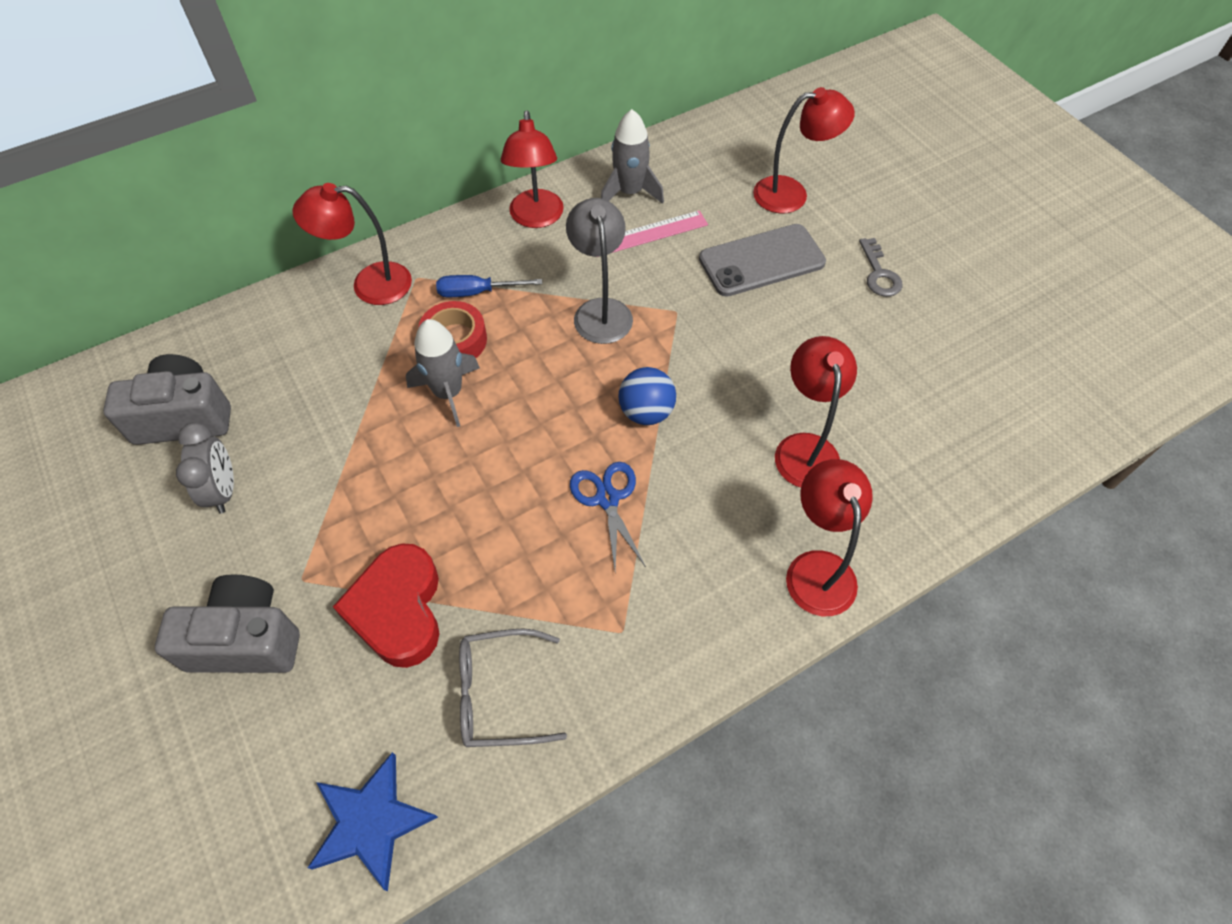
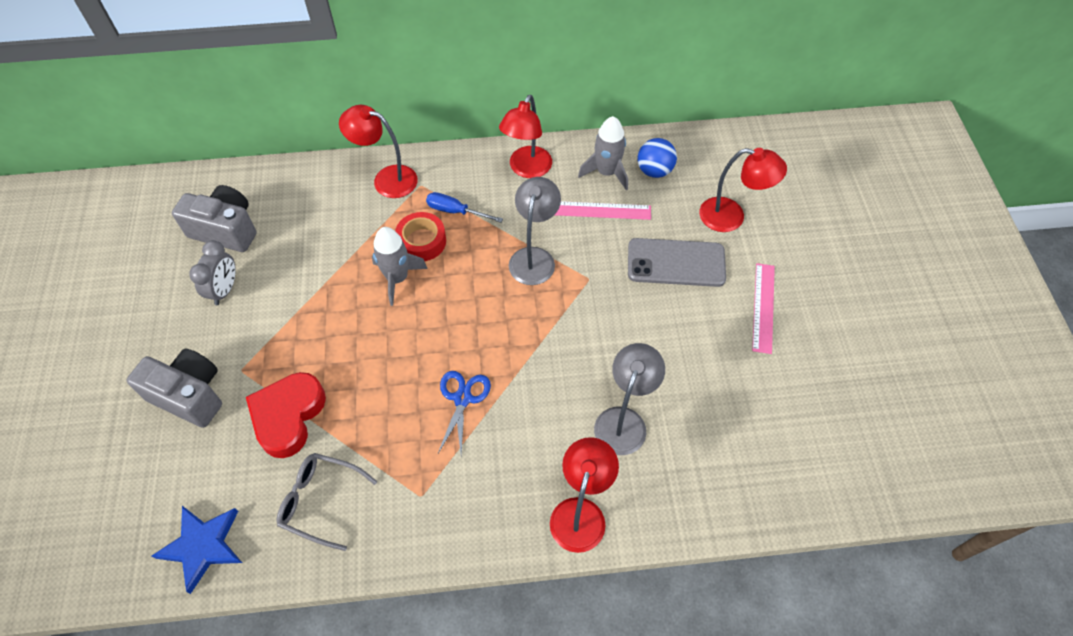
camera: 25 degrees right, 0 degrees up
blue ball [618,367,676,425] -> blue ball moved to [638,138,677,178]
red lamp [775,336,857,488] -> grey lamp [594,343,665,455]
grey key [859,238,903,297] -> pink ruler [752,263,775,354]

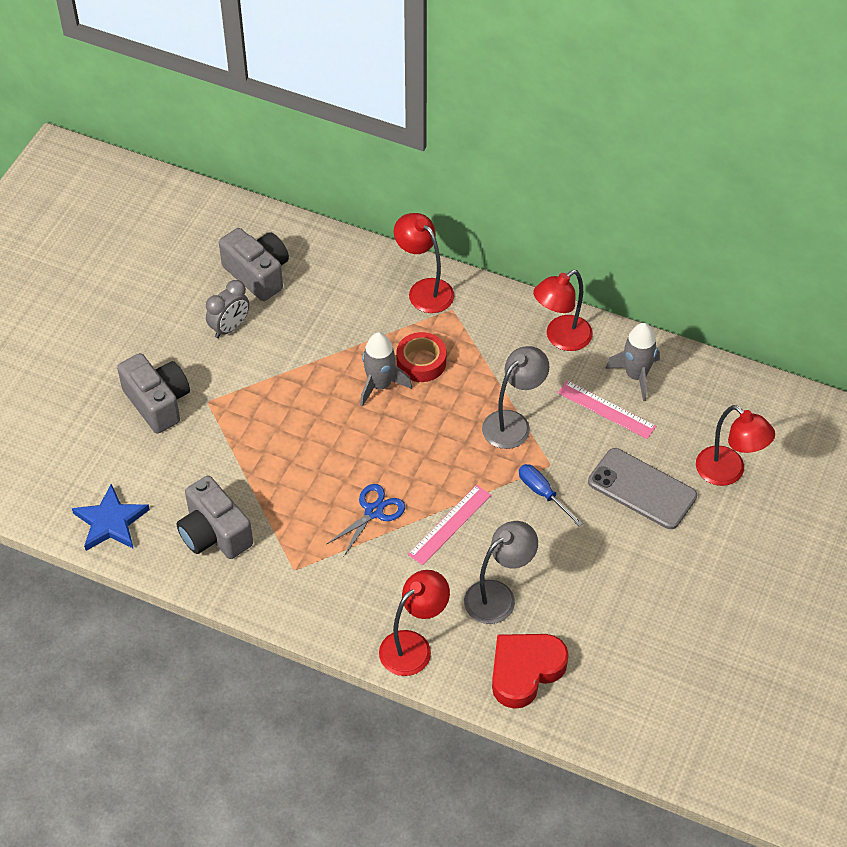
camera: 30 degrees right, 5 degrees down
red heart [246,372,326,458] -> red heart moved to [492,634,569,709]
grey glasses [277,453,377,551] -> grey camera [176,476,253,559]
blue screwdriver [426,192,503,222] -> blue screwdriver moved to [519,464,583,527]
blue ball [638,138,677,178] -> none
pink ruler [752,263,775,354] -> pink ruler moved to [408,485,491,565]

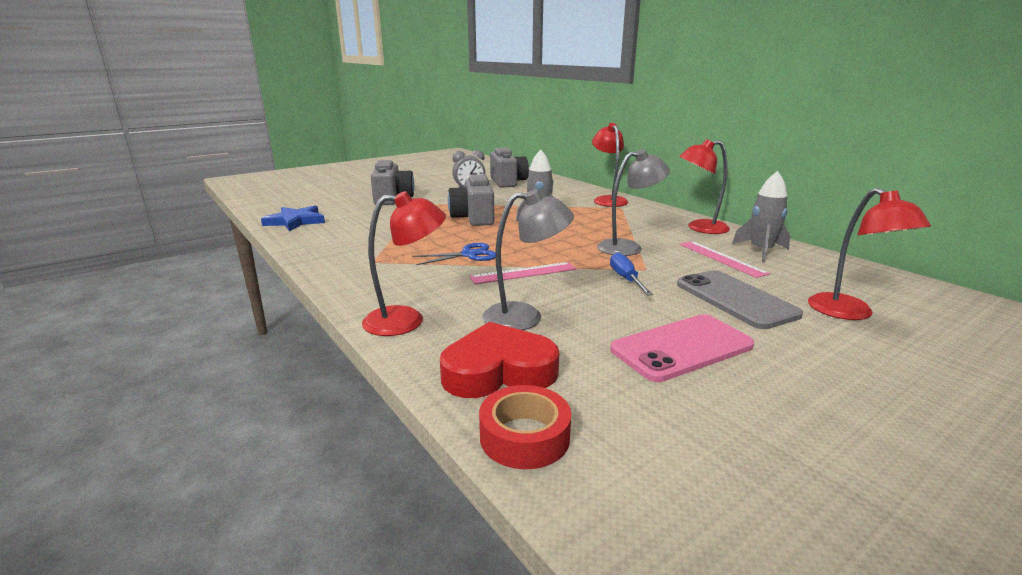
camera: 30 degrees right, 30 degrees down
grey camera [176,476,253,559] -> grey camera moved to [448,174,494,226]
red tape [396,332,446,382] -> red tape moved to [479,385,571,469]
none -> pink phone [610,314,754,382]

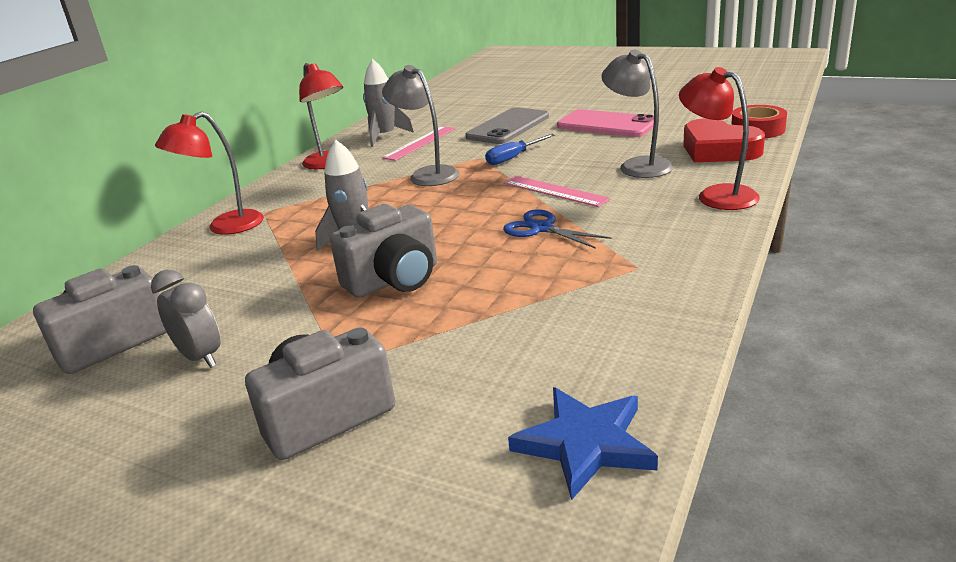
camera: 115 degrees left, 5 degrees up
red lamp [808,188,931,320] -> none

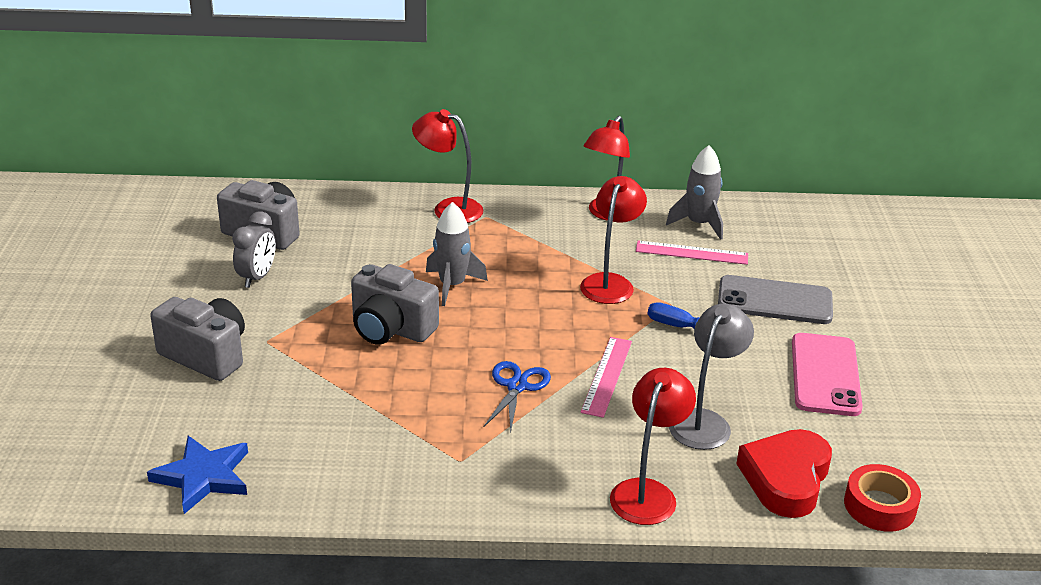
camera: 60 degrees right, 5 degrees up
grey lamp [382,65,459,186] -> red lamp [580,176,647,304]

